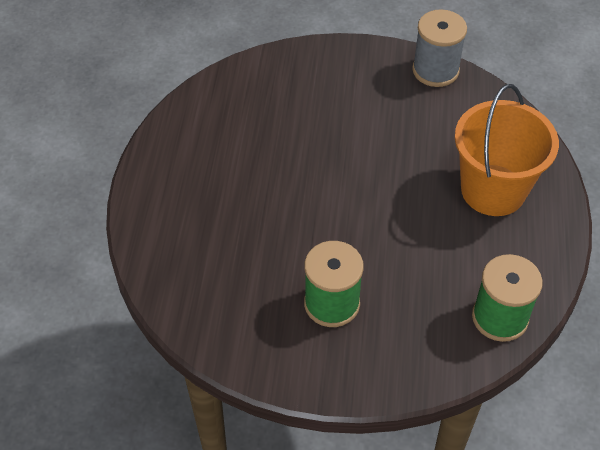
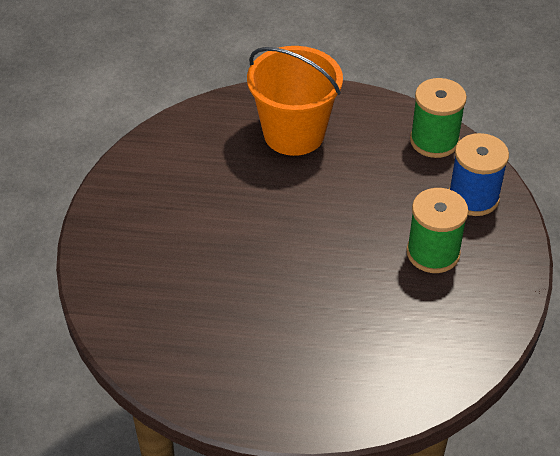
camera: 90 degrees left, 5 degrees down
grey spool [412,9,467,87] -> none
none -> blue spool [449,133,509,216]

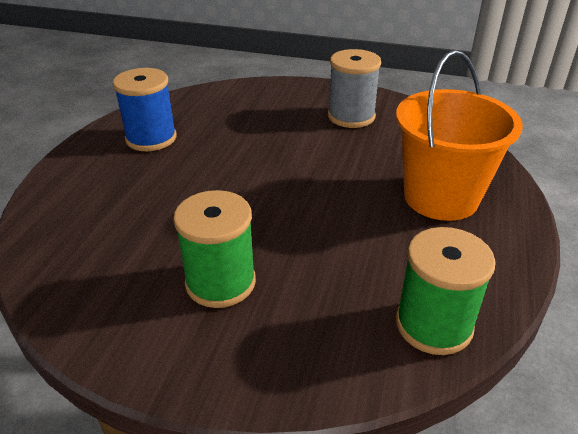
camera: 100 degrees right, 10 degrees down
blue spool [449,133,509,216] -> blue spool moved to [113,68,177,151]
none -> grey spool [328,49,381,128]

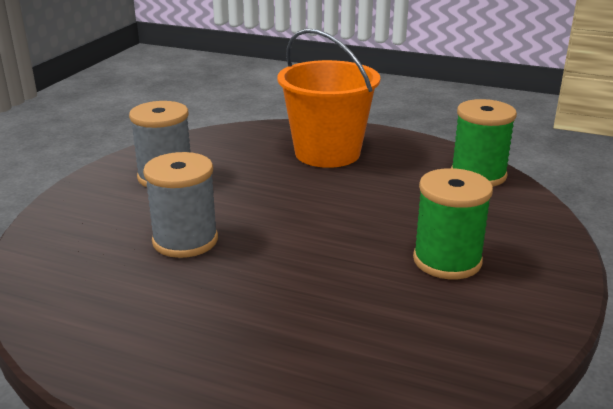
camera: 85 degrees left, 10 degrees down
blue spool [113,68,177,151] -> none
none -> grey spool [143,152,218,258]

